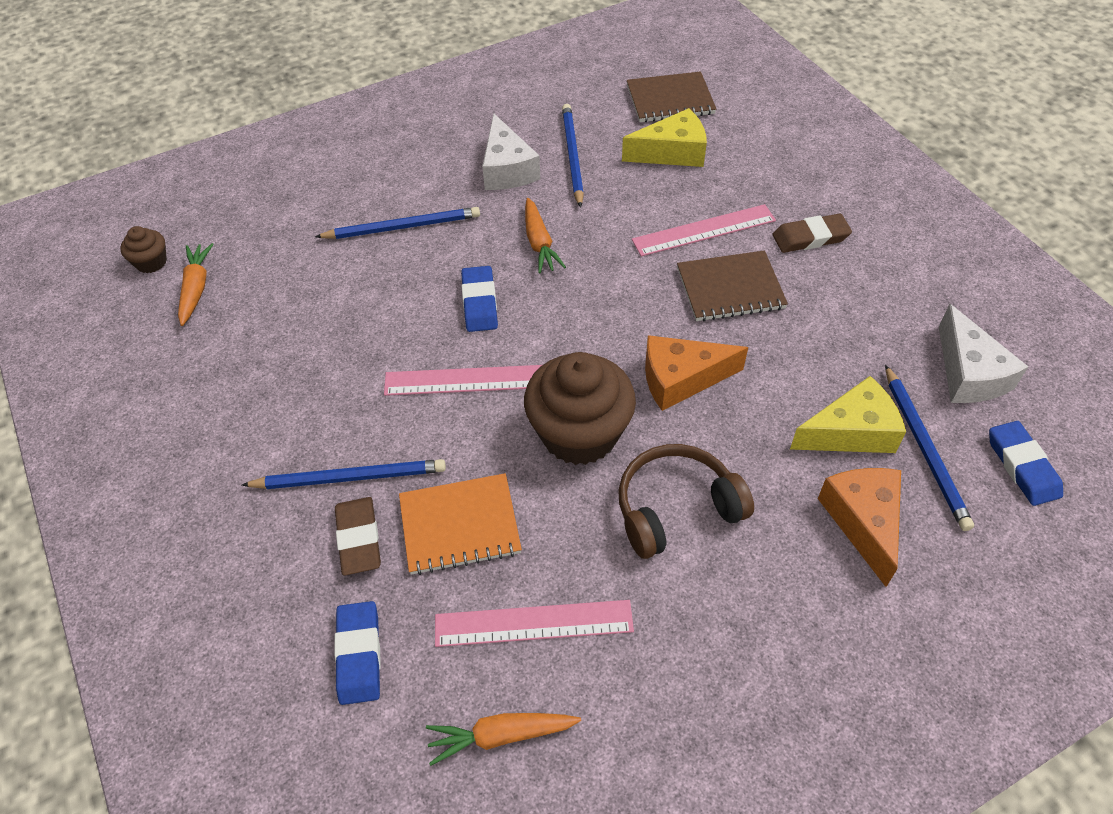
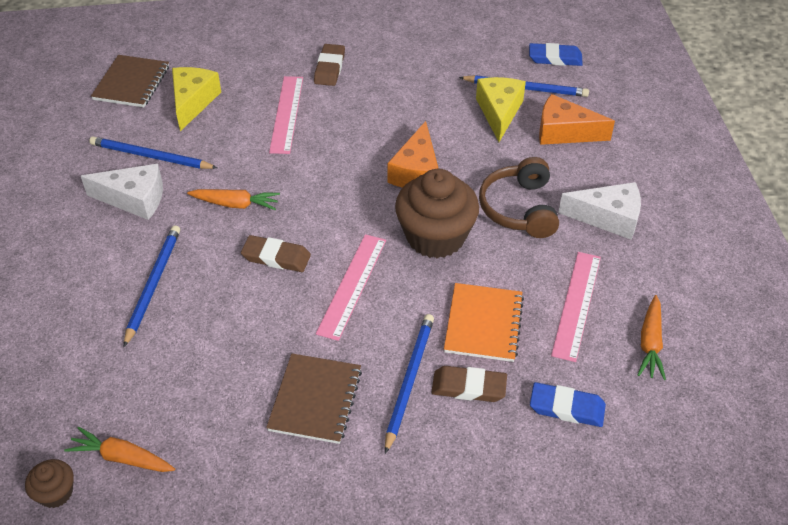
camera: 70 degrees left, 5 degrees down
blue eraser [461,266,498,332] -> brown eraser [241,235,311,272]
brown notebook [677,250,788,321] -> brown notebook moved to [266,353,362,444]
white cheese [939,304,1028,403] -> white cheese moved to [558,182,641,240]

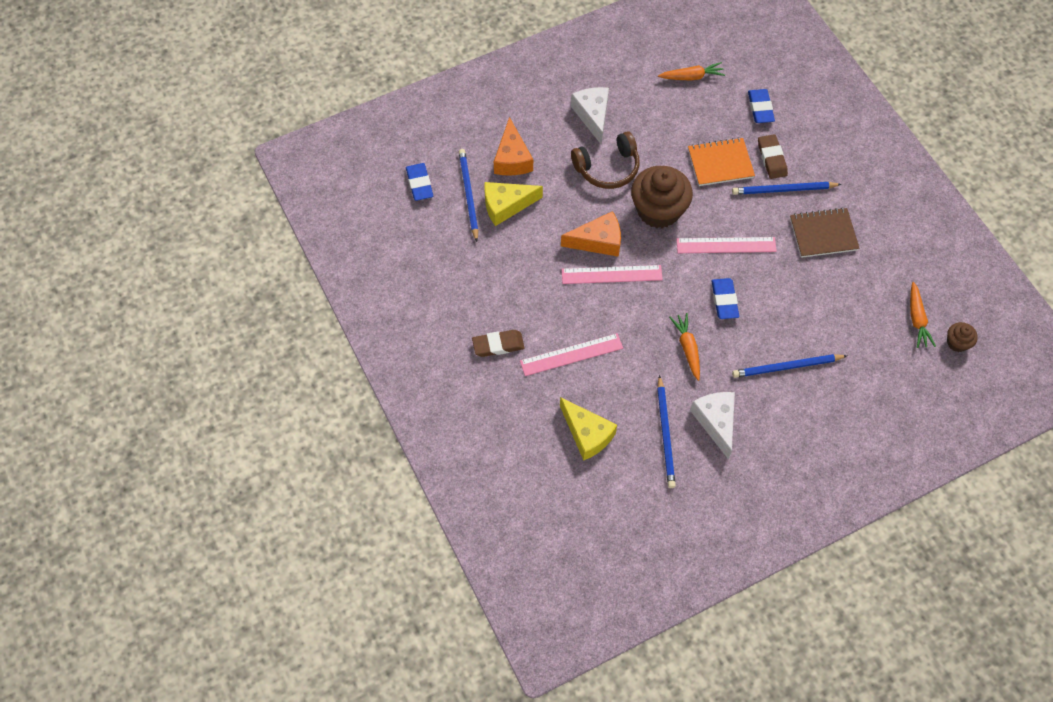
camera: 110 degrees left, 15 degrees up
brown notebook [91,55,169,107] -> none
yellow cheese [172,67,221,131] -> yellow cheese turned 120 degrees counterclockwise [560,397,617,461]
brown eraser [241,235,311,272] -> blue eraser [711,278,739,319]
pink ruler [551,252,601,362] -> pink ruler moved to [562,265,663,284]

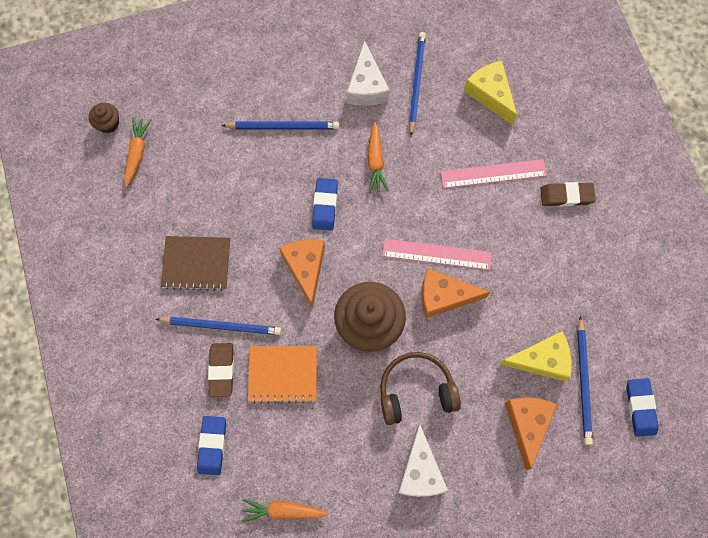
camera: 170 degrees left, 10 degrees up
pink ruler [676,237,777,253] -> orange cheese [279,239,325,308]

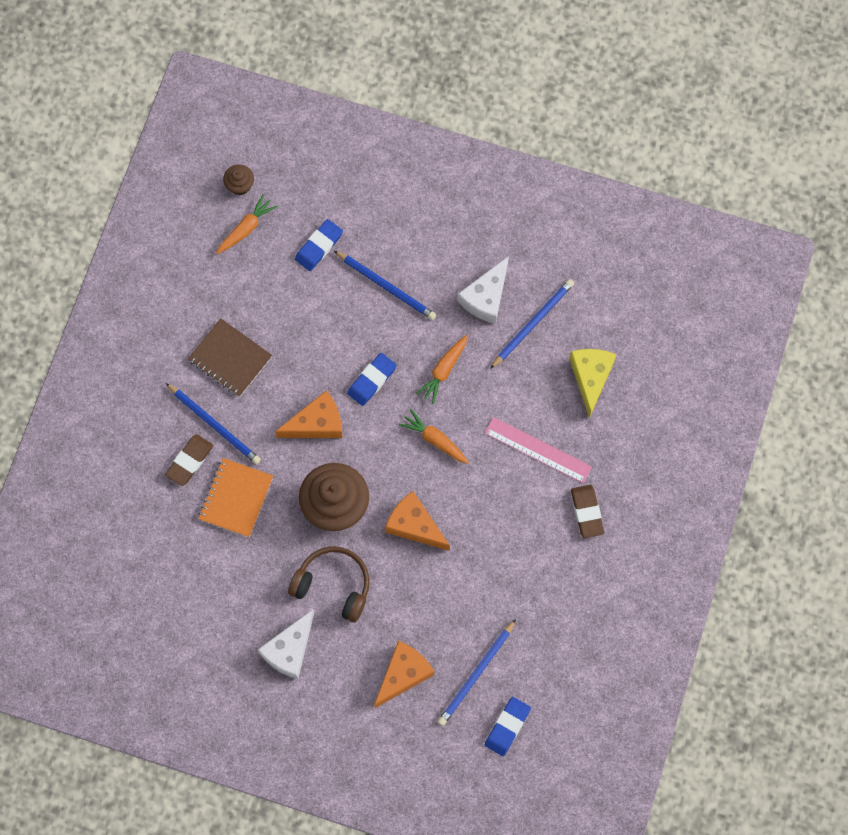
camera: 35 degrees right, 0 degrees up
blue eraser [197,416,226,475] -> blue eraser moved to [295,219,343,271]
orange carrot [242,499,328,522] -> orange carrot moved to [399,409,469,464]
orange notebook [248,346,317,404] -> orange notebook turned 75 degrees clockwise [199,458,273,537]
orange cheese [279,239,325,308] -> orange cheese turned 45 degrees clockwise [275,390,343,438]
pink ruler [382,239,492,270] -> none
yellow cheese [499,331,572,381] -> none
brown eraser [540,182,596,206] -> brown eraser turned 45 degrees clockwise [571,485,604,538]

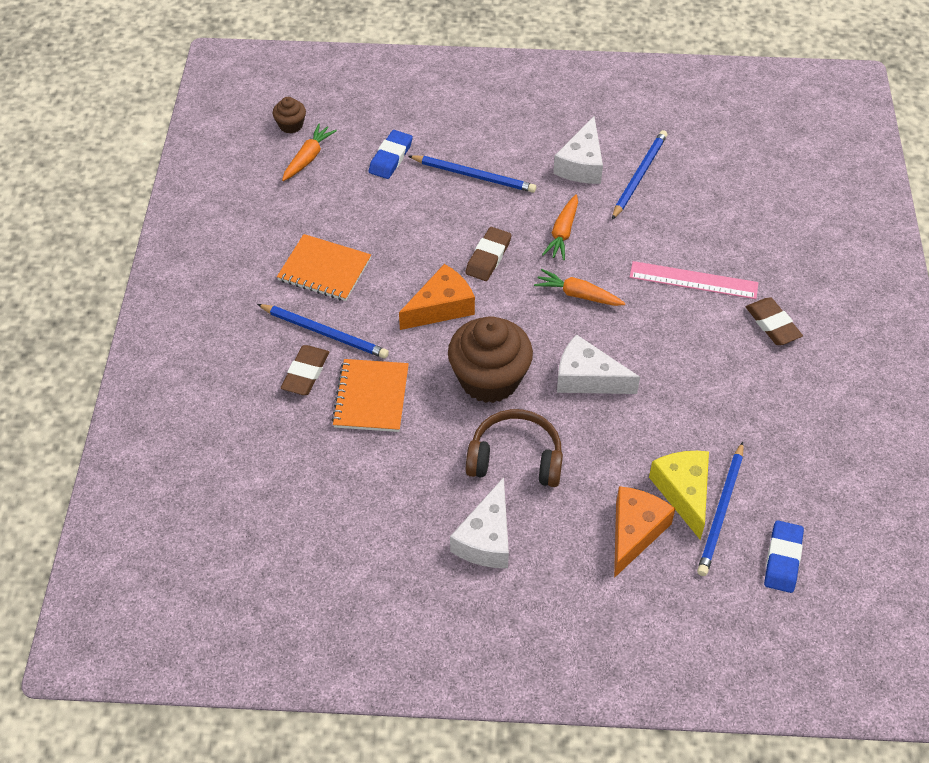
camera: 15 degrees left, 20 degrees down
brown notebook [188,318,272,397] -> orange notebook [277,234,371,301]
blue eraser [347,353,397,406] -> brown eraser [465,227,511,281]
orange cheese [385,491,450,551] -> white cheese [557,334,640,394]
yellow cheese [569,349,616,418] -> yellow cheese moved to [649,451,709,540]

